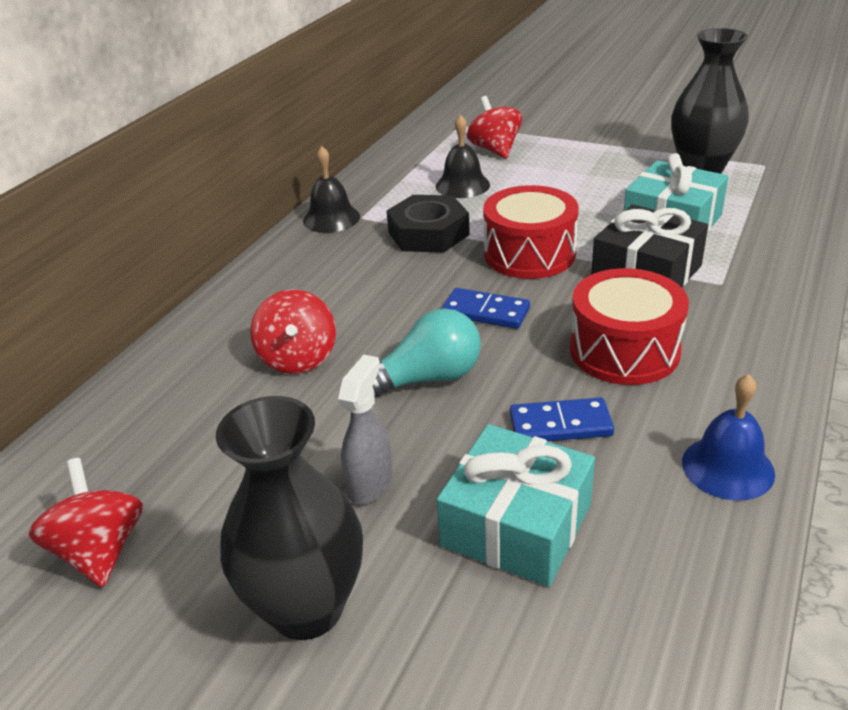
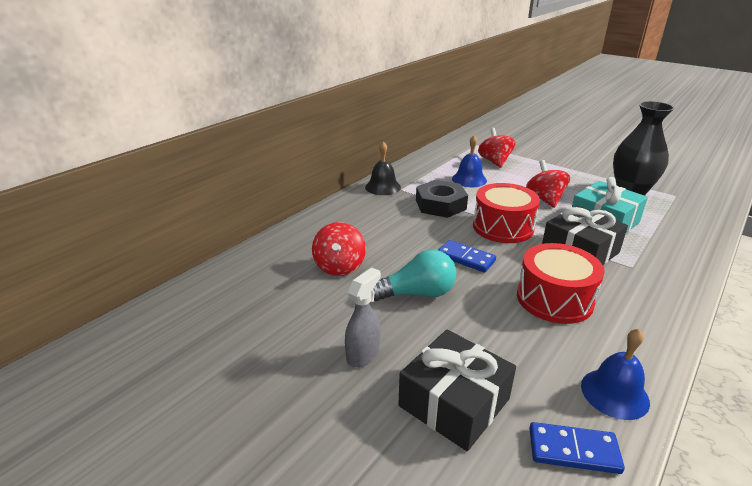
camera: 10 degrees right, 5 degrees down
red spinning top [28,458,143,587] -> red spinning top moved to [526,160,570,208]
black vase [216,396,363,640] -> none
black bell [436,115,490,198] -> blue bell [452,135,487,187]
turquoise gift [437,424,595,587] -> black gift [398,330,516,451]
blue domino [510,397,614,441] -> blue domino moved to [529,422,625,474]

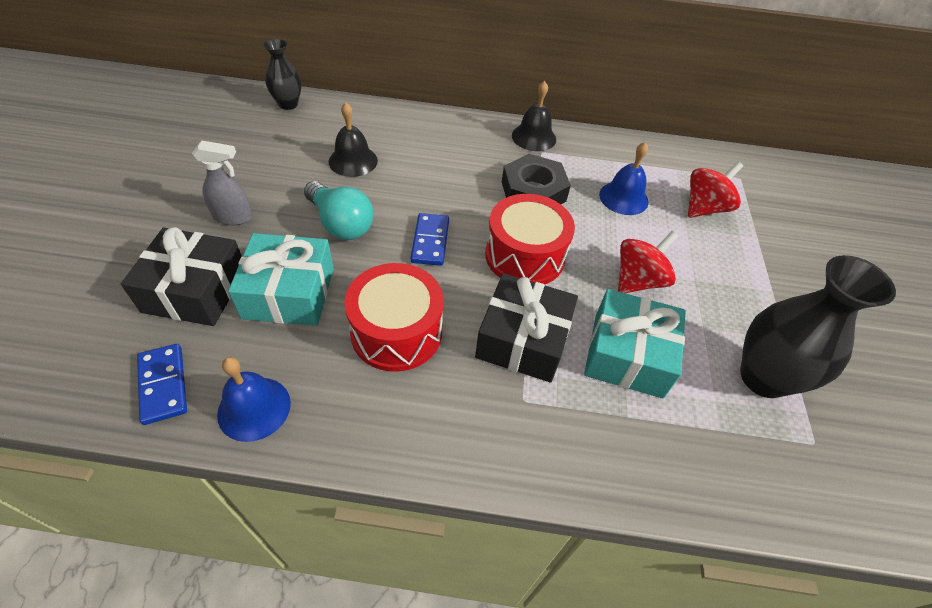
camera: 55 degrees right, 20 degrees up
red spinning top [312,222,366,276] -> black bell [329,102,378,177]
none -> turquoise gift [228,233,334,326]
none -> black vase [264,39,301,110]

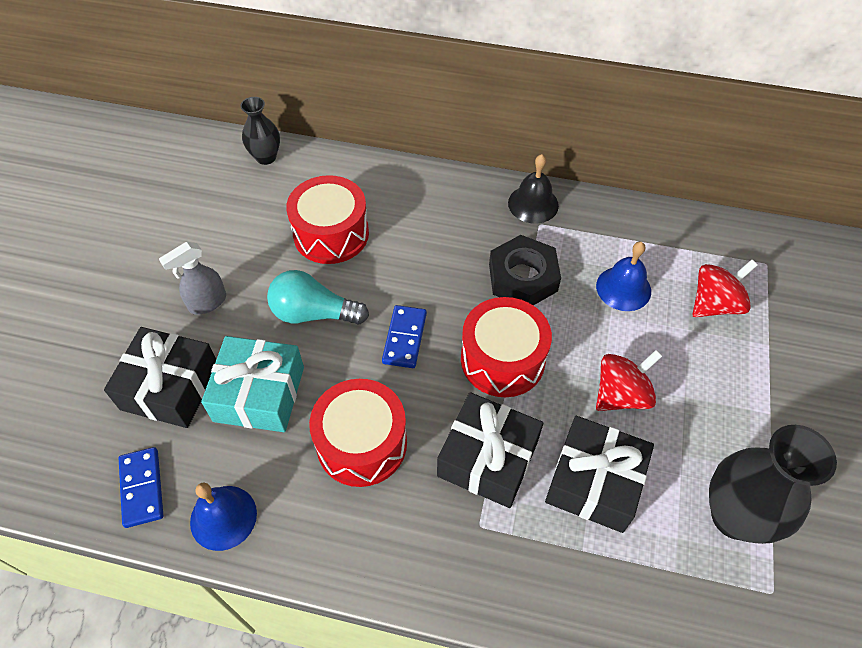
camera: 10 degrees right, 5 degrees up
grey spray bottle [192,140,253,225] -> grey spray bottle turned 135 degrees clockwise [159,242,226,315]
turquoise light bulb [304,181,373,240] -> turquoise light bulb turned 135 degrees clockwise [267,270,369,325]
black bell [329,102,378,177] -> red drum [286,175,369,264]
turquoise gift [584,289,686,398] -> black gift [545,416,654,533]

